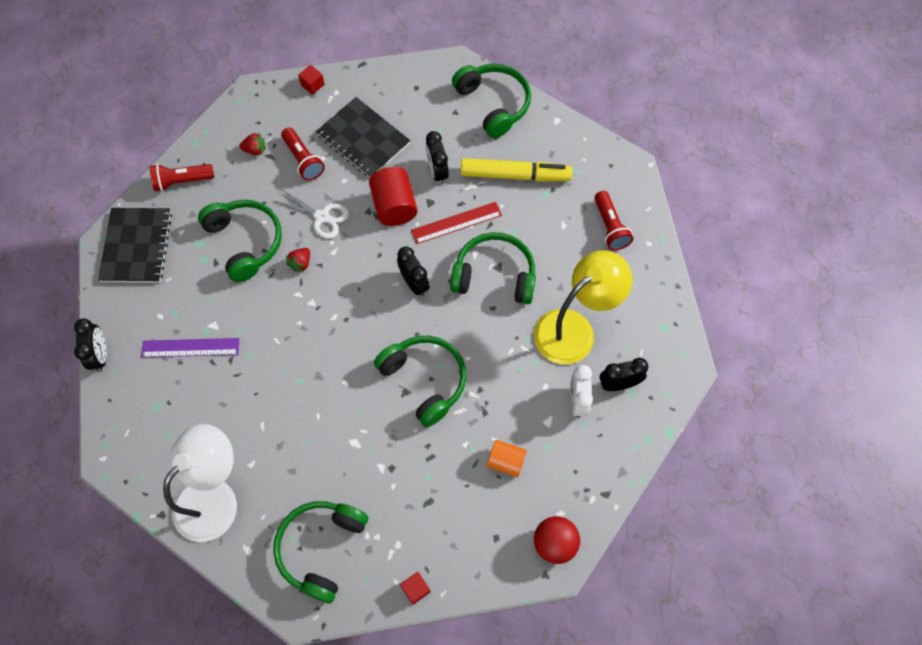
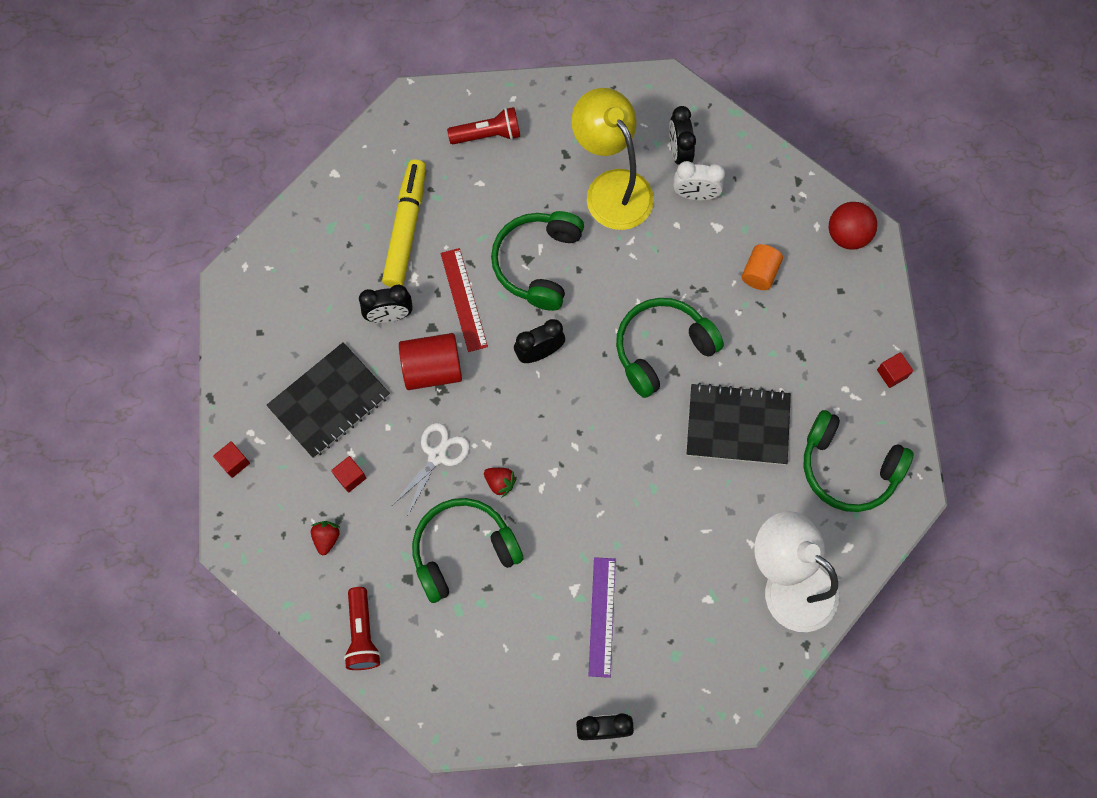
camera: 85 degrees left, 5 degrees up
black notebook [98,208,172,283] -> black notebook moved to [687,383,791,465]
red flashlight [281,128,325,181] -> red cube [331,456,366,493]
green headphones [452,63,531,138] -> none

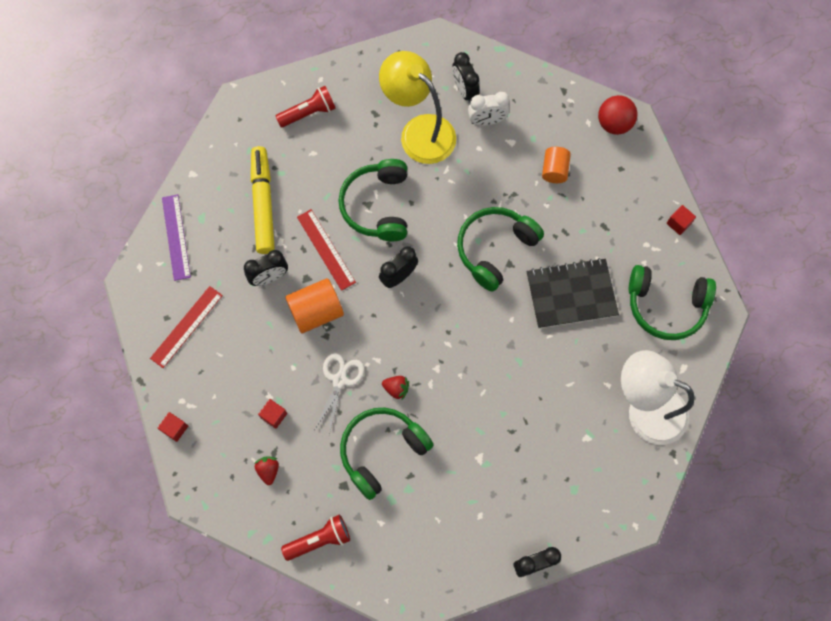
camera: 15 degrees left, 0 degrees up
black notebook [267,342,390,458] -> none
red flashlight [344,587,381,670] -> red flashlight turned 90 degrees counterclockwise [281,514,350,561]
red cylinder [399,333,462,390] -> orange cylinder [285,278,344,333]
purple ruler [589,557,616,678] -> purple ruler moved to [162,194,191,281]
none -> red ruler [150,286,223,368]

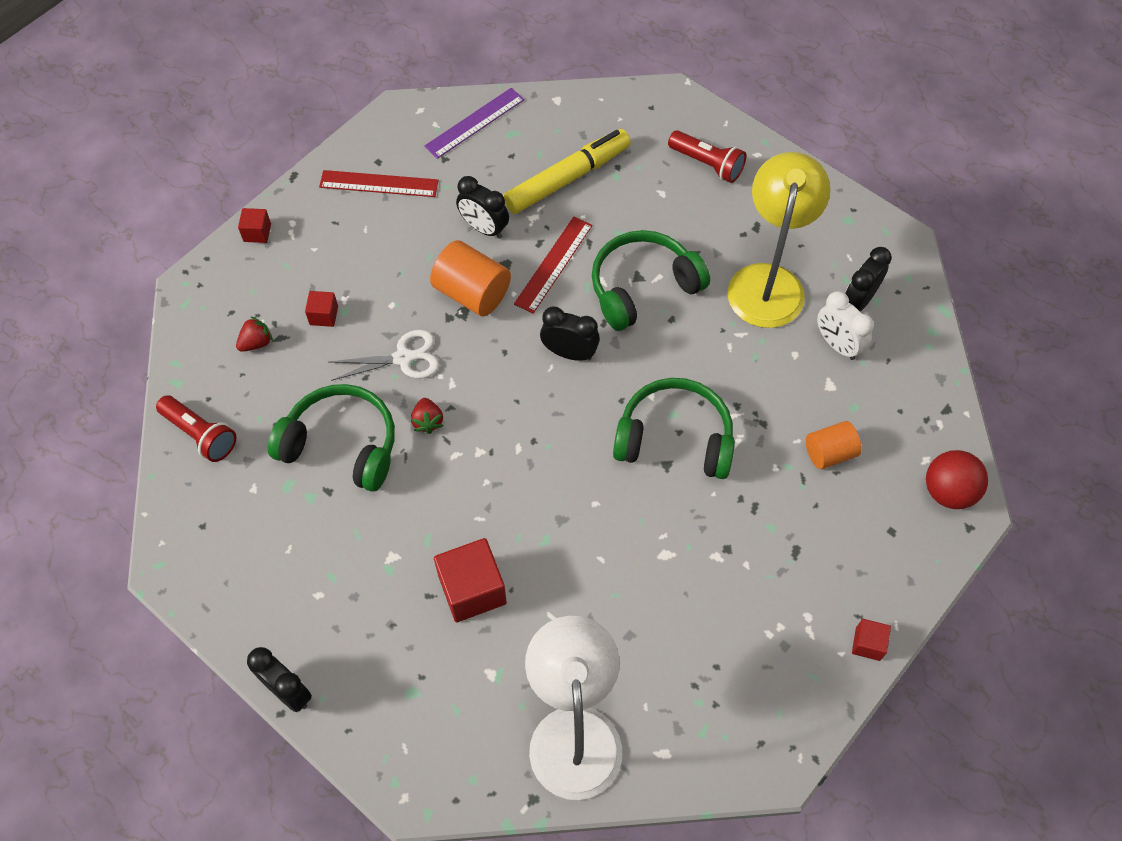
camera: 60 degrees right, 10 degrees down
black notebook [526,258,619,329] -> none
green headphones [629,265,716,340] -> none
none -> red cube [434,538,507,623]

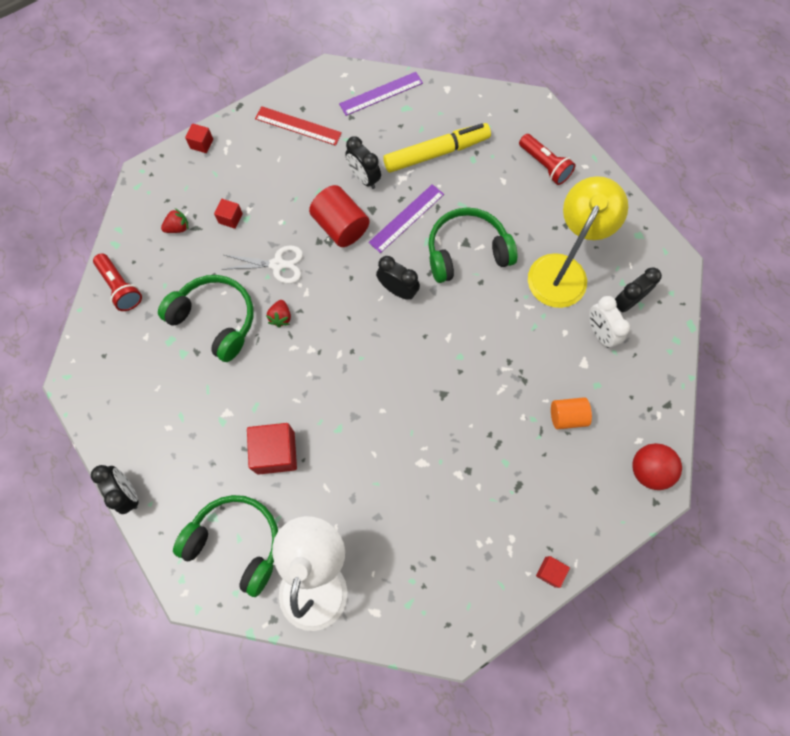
camera: 15 degrees right, 10 degrees up
orange cylinder [430,240,511,316] -> red cylinder [309,185,370,247]
red ruler [514,217,593,314] -> purple ruler [368,184,444,253]
green headphones [613,378,735,479] -> green headphones moved to [173,495,278,597]

